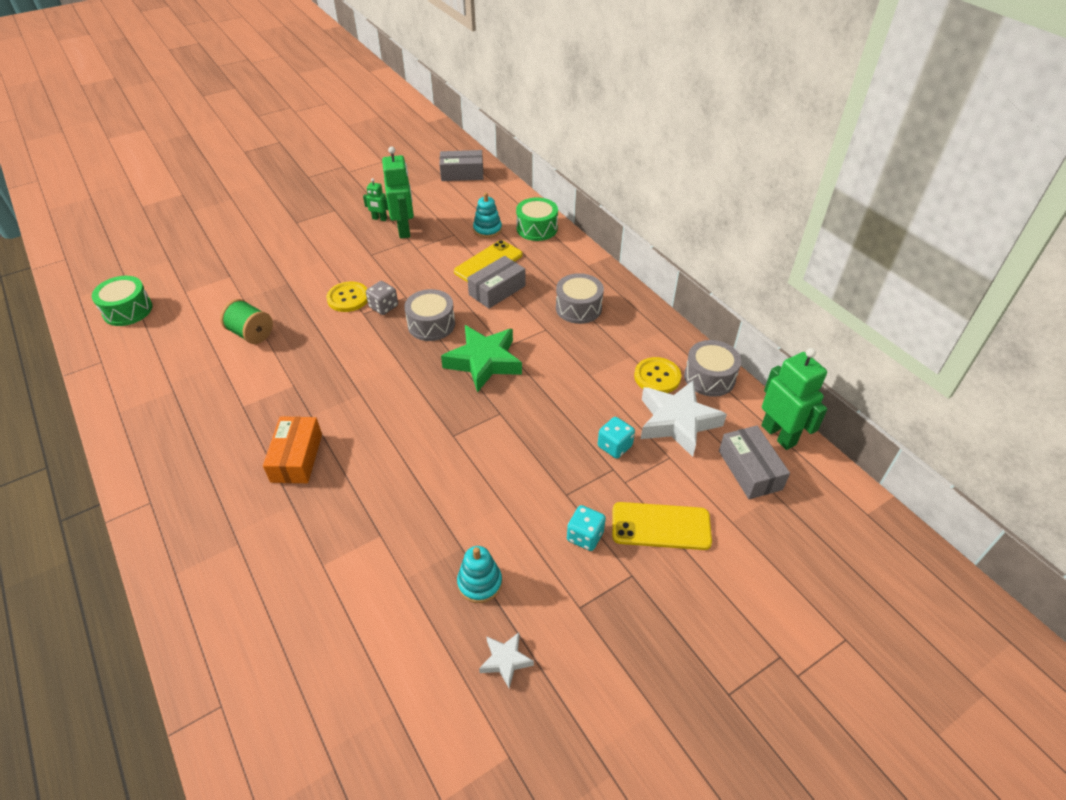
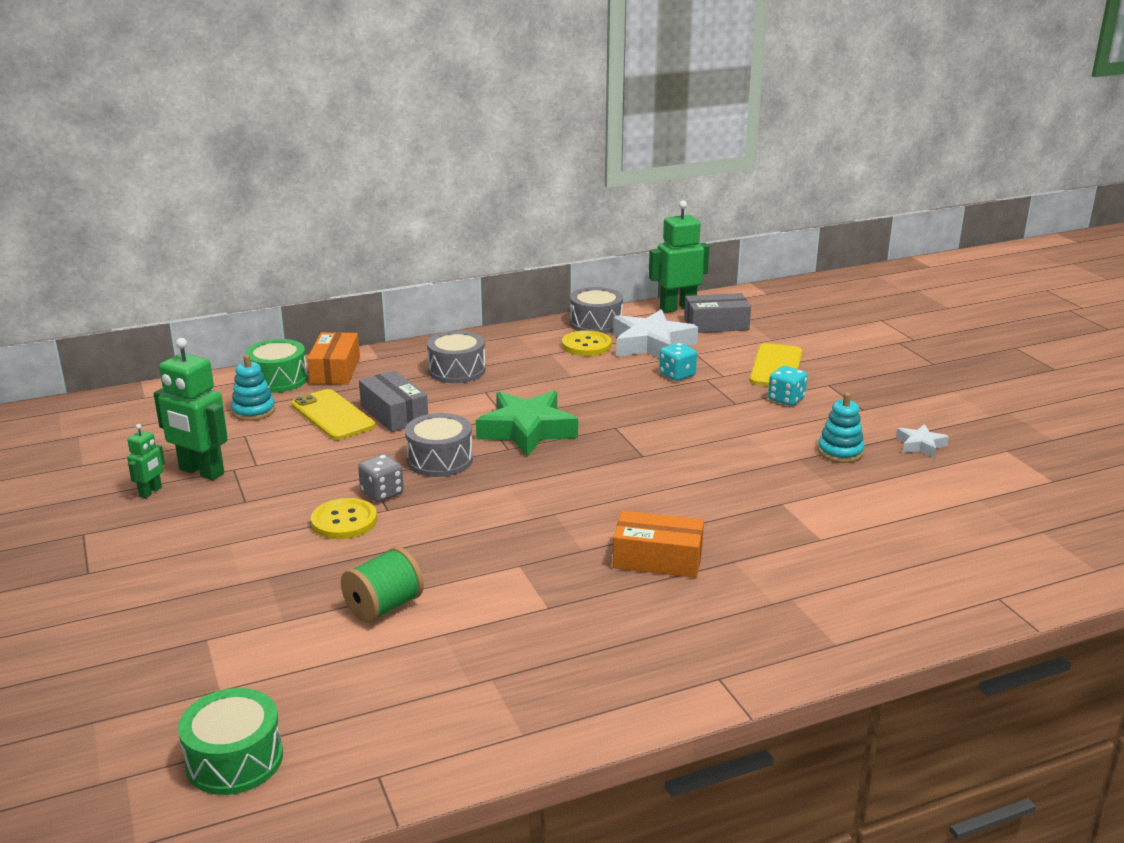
camera: 80 degrees left, 20 degrees down
green robot [382,146,414,239] -> green robot turned 150 degrees counterclockwise [154,338,227,480]
grey box [439,150,483,181] -> none
none -> orange box [307,332,360,385]

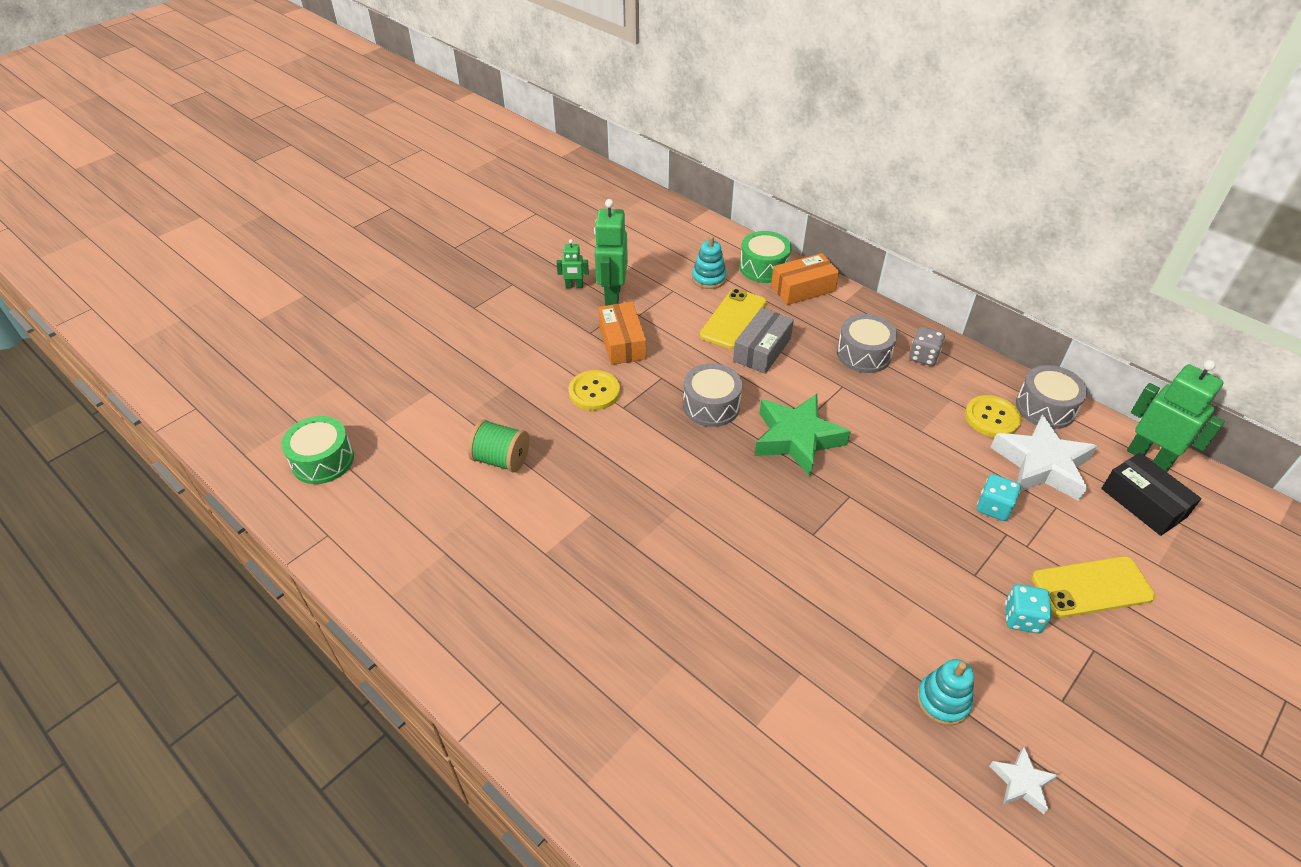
camera: 65 degrees right, 20 degrees up
grey dice [358,454,404,502] -> grey dice moved to [909,327,945,366]
orange box [613,511,704,578] -> orange box moved to [598,302,646,365]
grey box [684,293,751,333] -> black box [1101,453,1202,536]

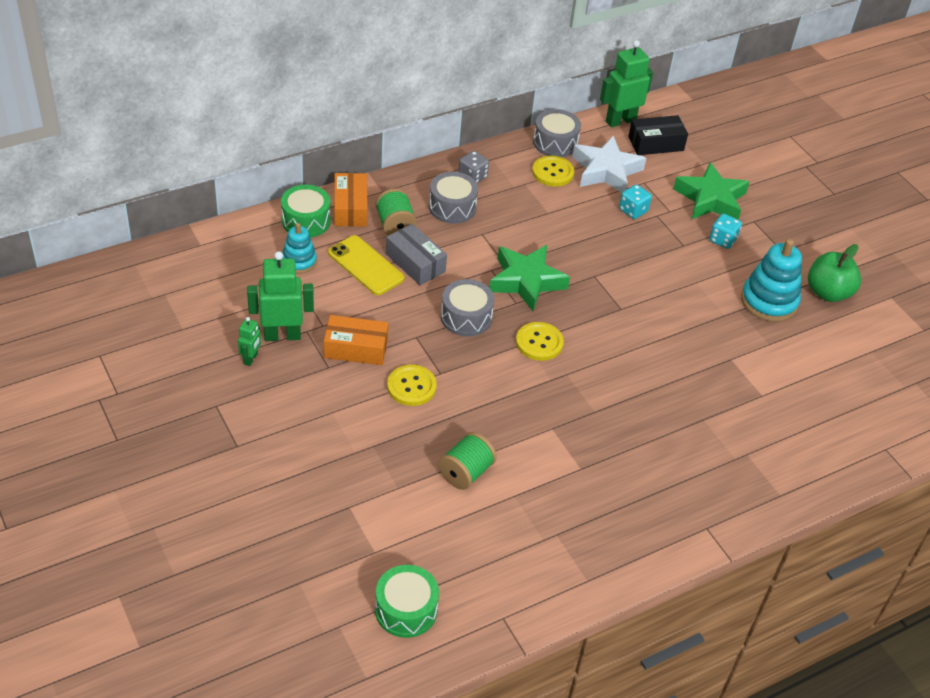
camera: 75 degrees left, 0 degrees up
green robot [594,199,628,306] -> green robot turned 150 degrees clockwise [247,251,314,341]
turquoise stacking toy [917,659,974,726] -> turquoise stacking toy [741,239,802,322], size x1.66
white star [989,747,1058,814] -> green apple [808,244,861,302]
yellow phone [1032,556,1155,618] -> green star [673,162,749,219]
none -> green spool [376,188,417,236]
none -> yellow button [516,322,564,361]

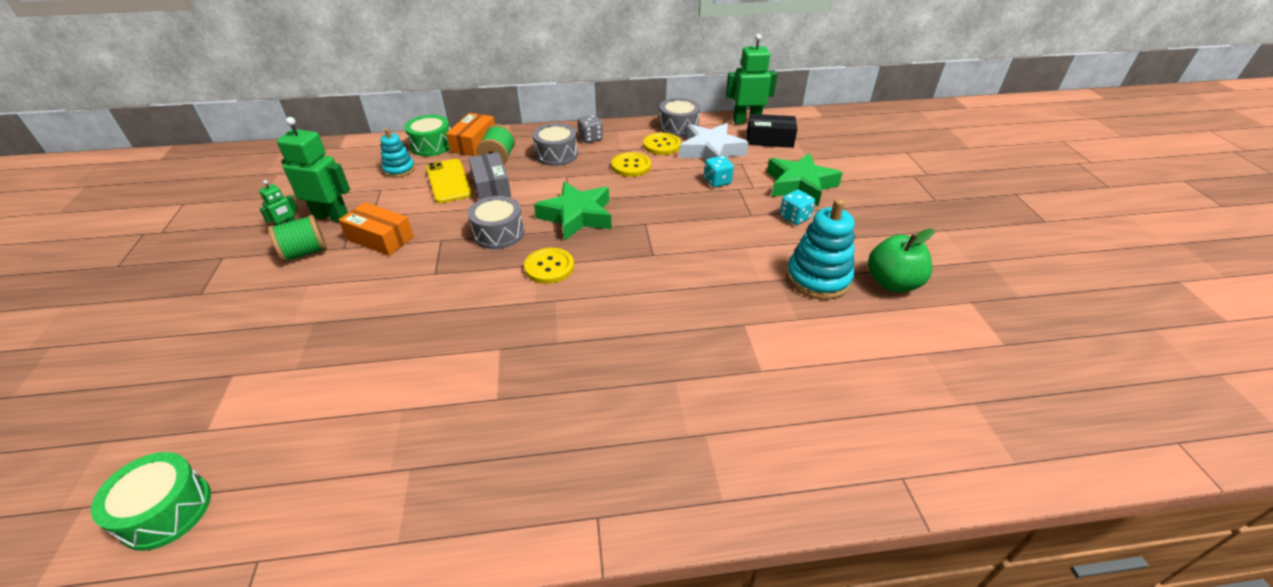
camera: 25 degrees right, 5 degrees down
yellow button [387,365,437,406] -> yellow button moved to [611,152,651,177]
green spool [438,432,497,490] -> green spool moved to [268,215,327,263]

